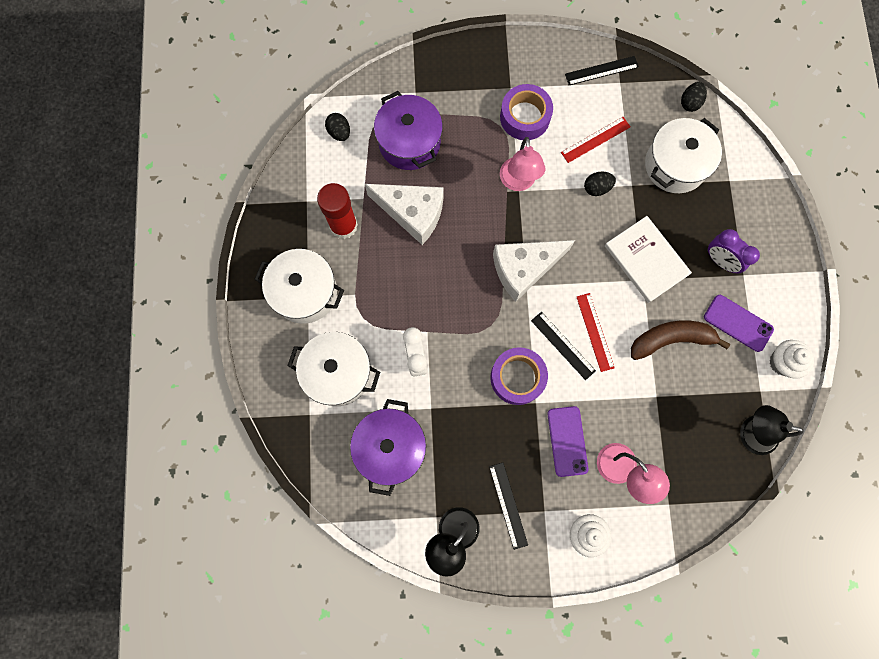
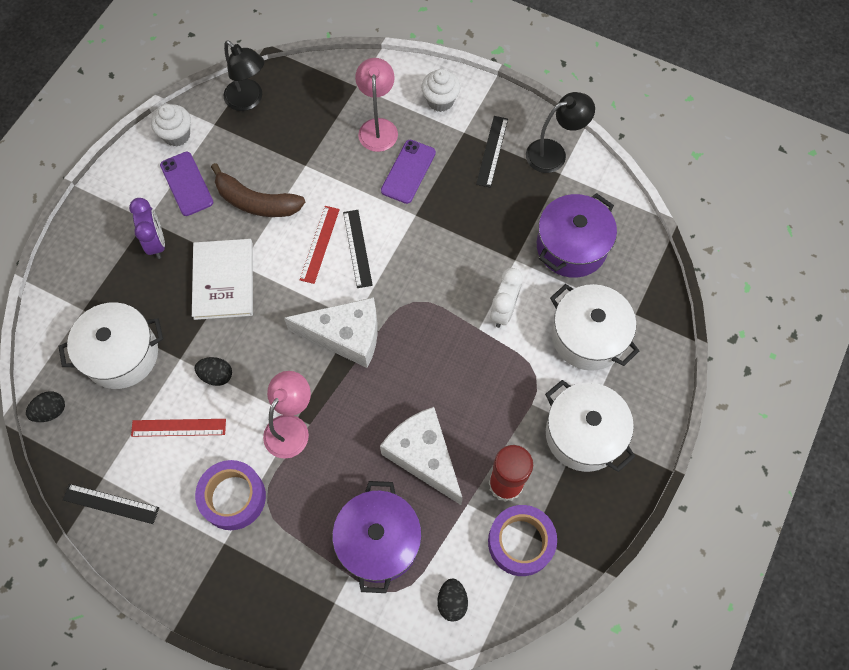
camera: 150 degrees left, 10 degrees down
purple tape [490,347,548,405] -> purple tape moved to [488,505,557,576]

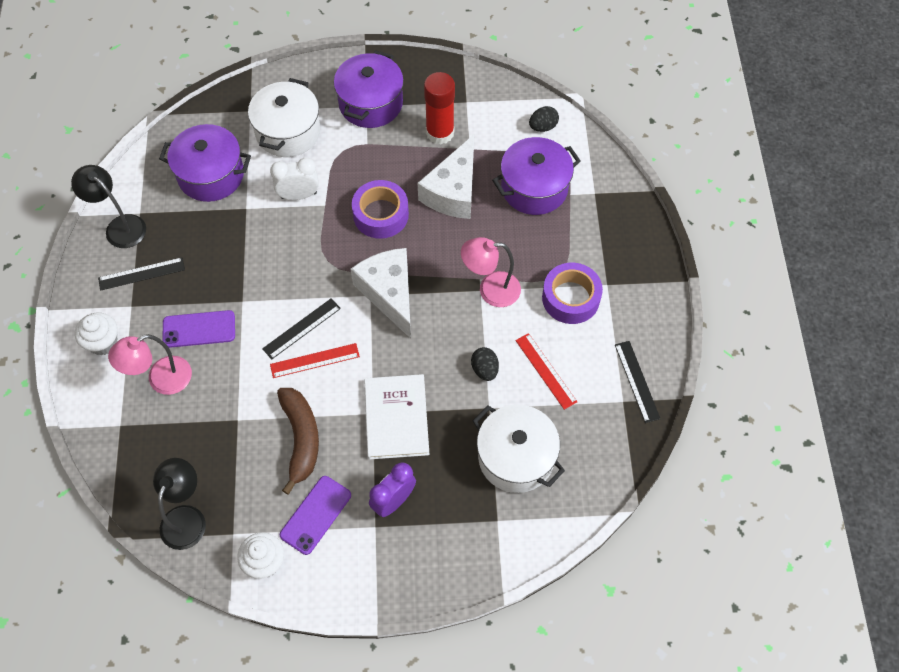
camera: 120 degrees left, 5 degrees down
black egg [26,391,65,422] -> none
white book [192,239,253,320] -> white book turned 60 degrees counterclockwise [364,374,429,460]
purple tape [488,505,557,576] -> purple tape moved to [352,180,409,239]
white pot [545,380,635,472] -> purple pot [334,50,404,128]

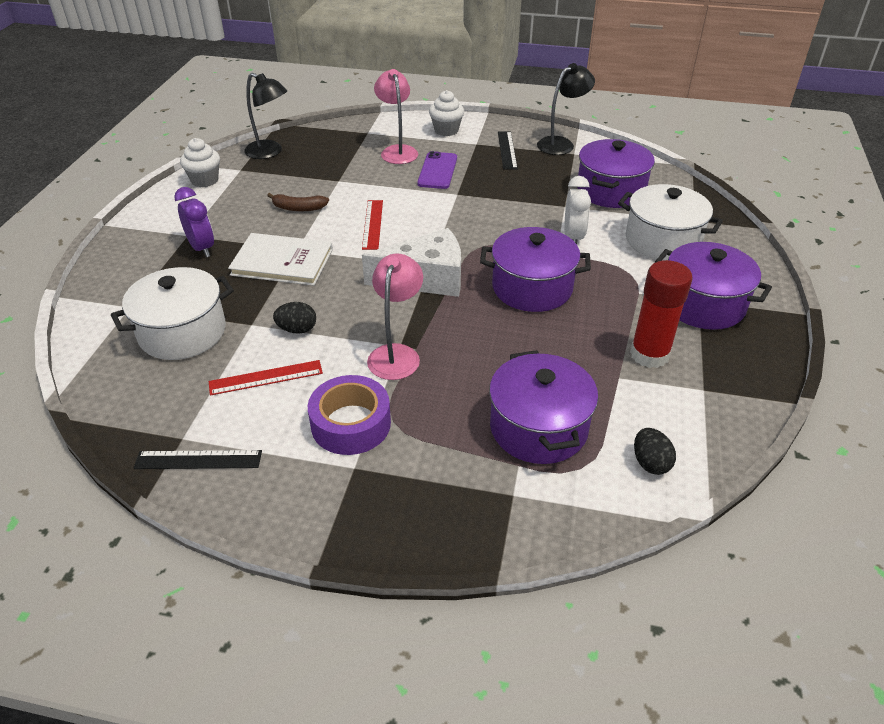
camera: 105 degrees right, 20 degrees down
black ruler [262,298,341,360] -> none
brown banana [277,388,319,495] -> brown banana [267,193,329,211], size x0.60
purple phone [280,476,351,555] -> none
purple tape [352,180,409,239] -> purple pot [480,227,591,312]
white cheese [418,135,474,219] -> none

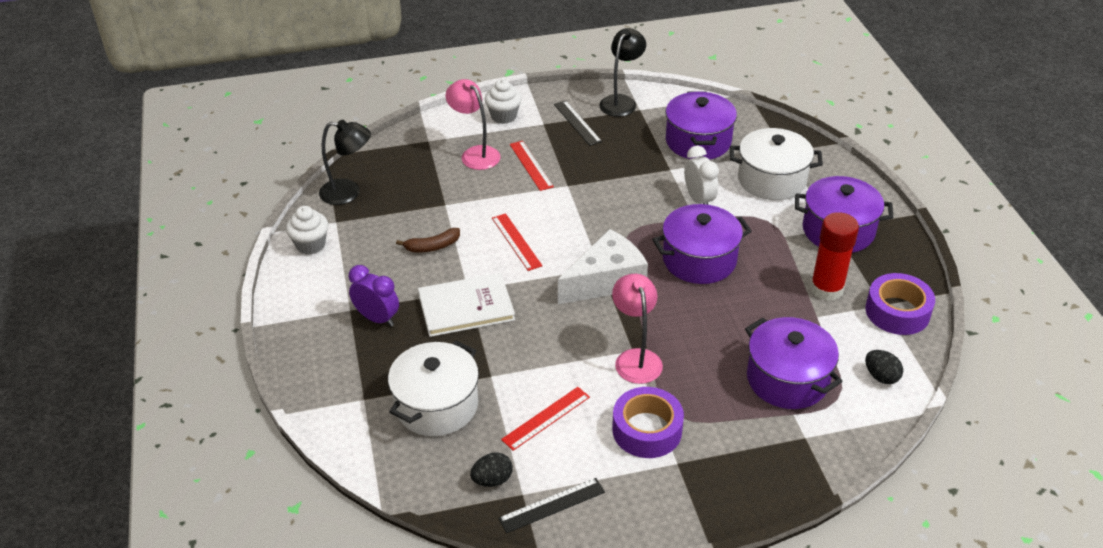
camera: 25 degrees left, 0 degrees up
black egg [273,302,316,334] -> black egg moved to [470,452,513,487]
purple phone [417,151,457,189] -> red ruler [510,141,554,191]
none -> purple tape [865,273,935,335]

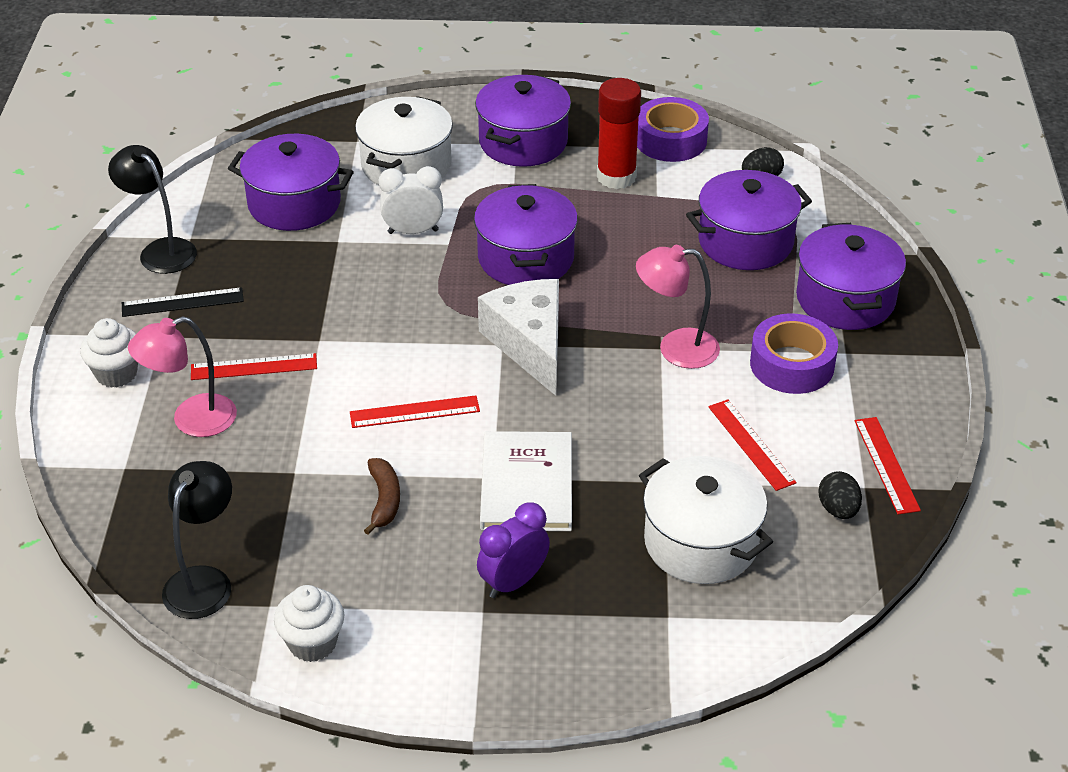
camera: 75 degrees left, 0 degrees up
black ruler [498,478,605,533] -> red ruler [855,417,921,514]
none -> purple pot [796,223,906,330]

